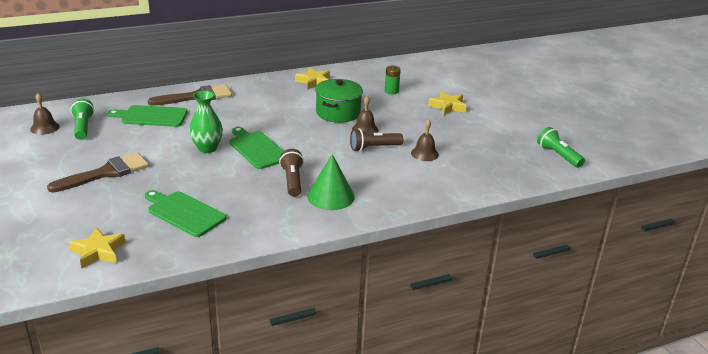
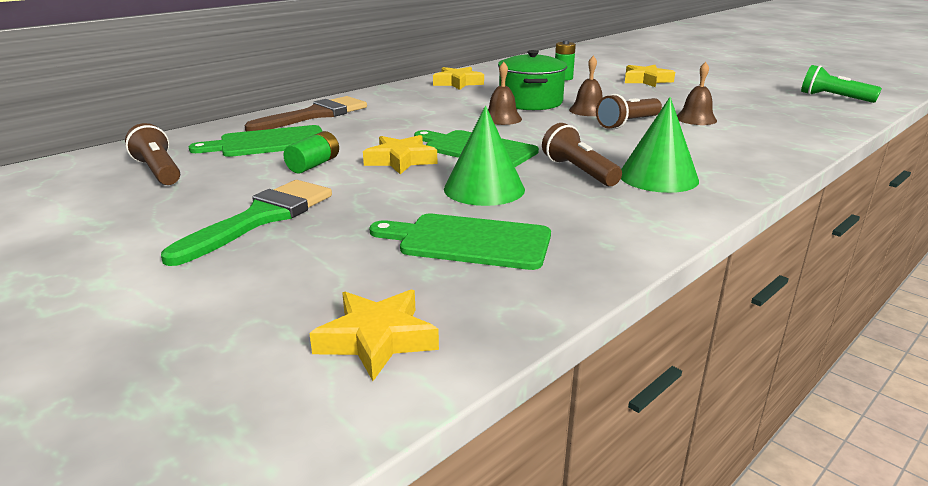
camera: 20 degrees left, 5 degrees down
brown bell [30,93,60,135] -> brown bell moved to [488,62,522,125]
brown brush [47,152,149,193] -> green brush [161,180,332,266]
green flashlight [71,98,94,140] -> brown flashlight [125,123,180,185]
green vase [189,91,223,153] -> yellow star [363,135,437,174]
none -> green battery [283,131,339,174]
none -> green cone [444,106,525,206]

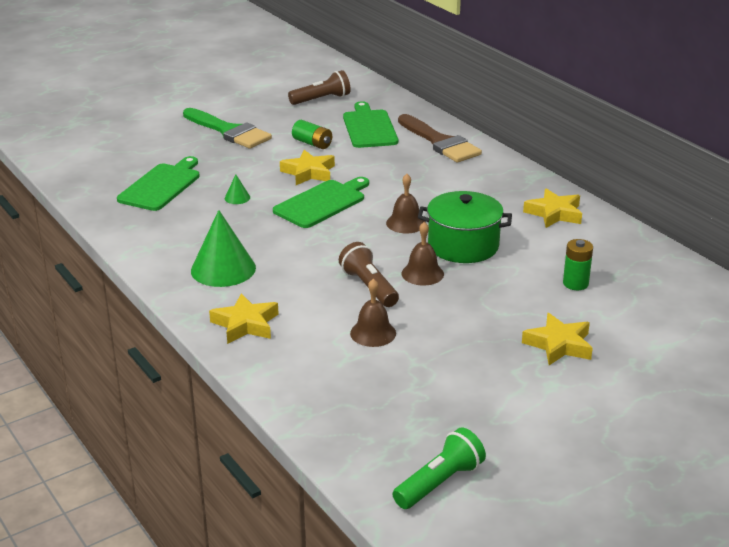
camera: 100 degrees right, 5 degrees up
yellow star [309,290,439,381] -> yellow star moved to [209,293,279,344]
green cone [444,106,525,206] -> green cone [225,175,250,204], size x0.44
brown flashlight [542,123,622,186] -> none

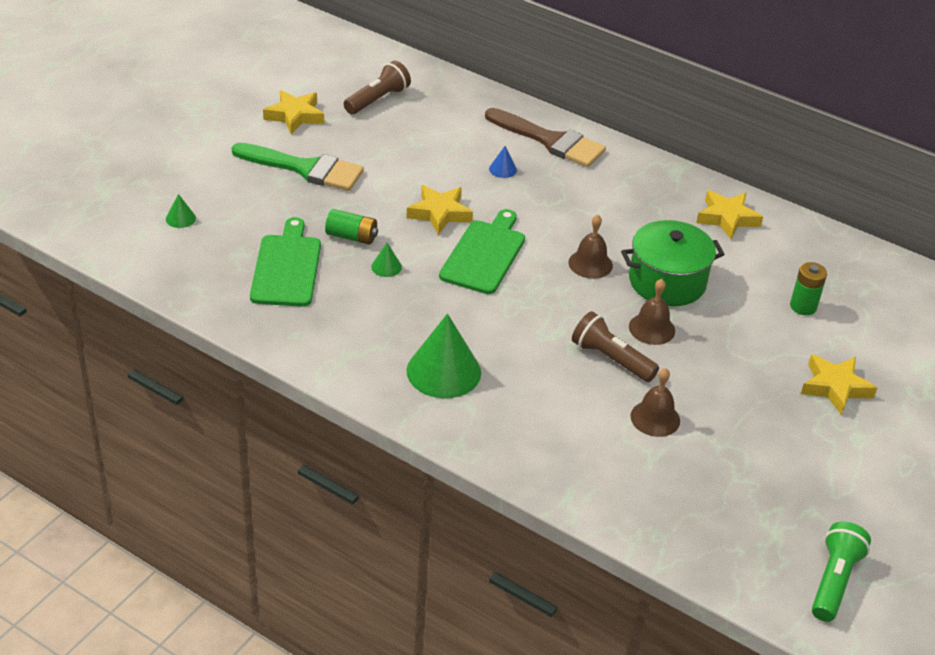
camera: 25 degrees left, 10 degrees up
yellow star [209,293,279,344] -> yellow star moved to [263,90,324,134]
green battery [292,120,332,149] -> green battery moved to [325,209,378,245]
green cutting board [343,101,398,148] -> none
none -> green cone [166,194,196,228]
none -> blue cone [489,146,517,178]

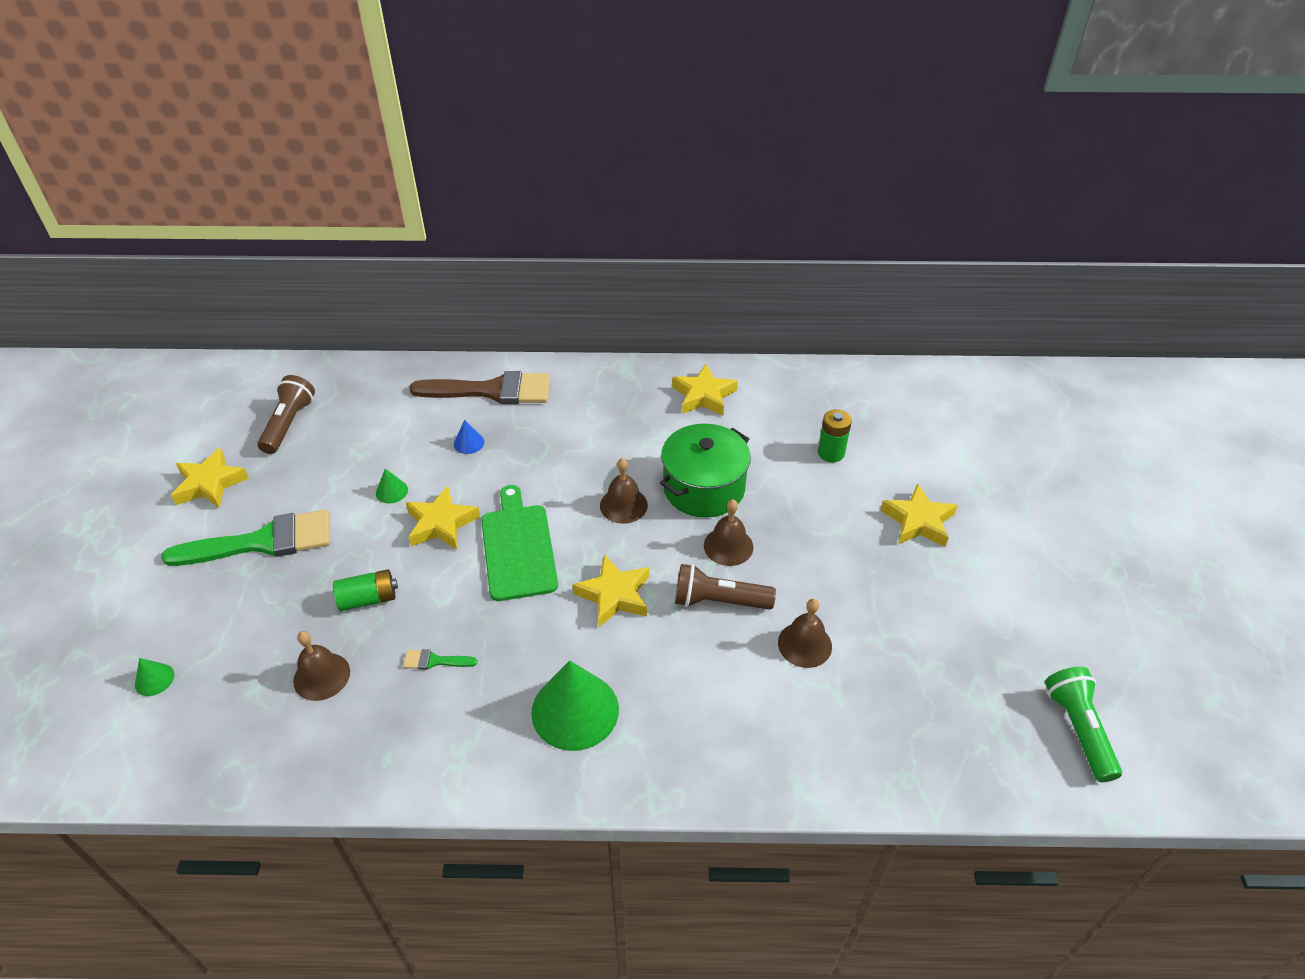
camera: 30 degrees left, 5 degrees up
green cutting board [250,217,321,307] -> brown bell [293,631,350,701]
green cone [371,243,402,277] -> green cone moved to [376,468,408,503]
none -> green brush [403,649,477,670]
none -> yellow star [572,555,649,627]

